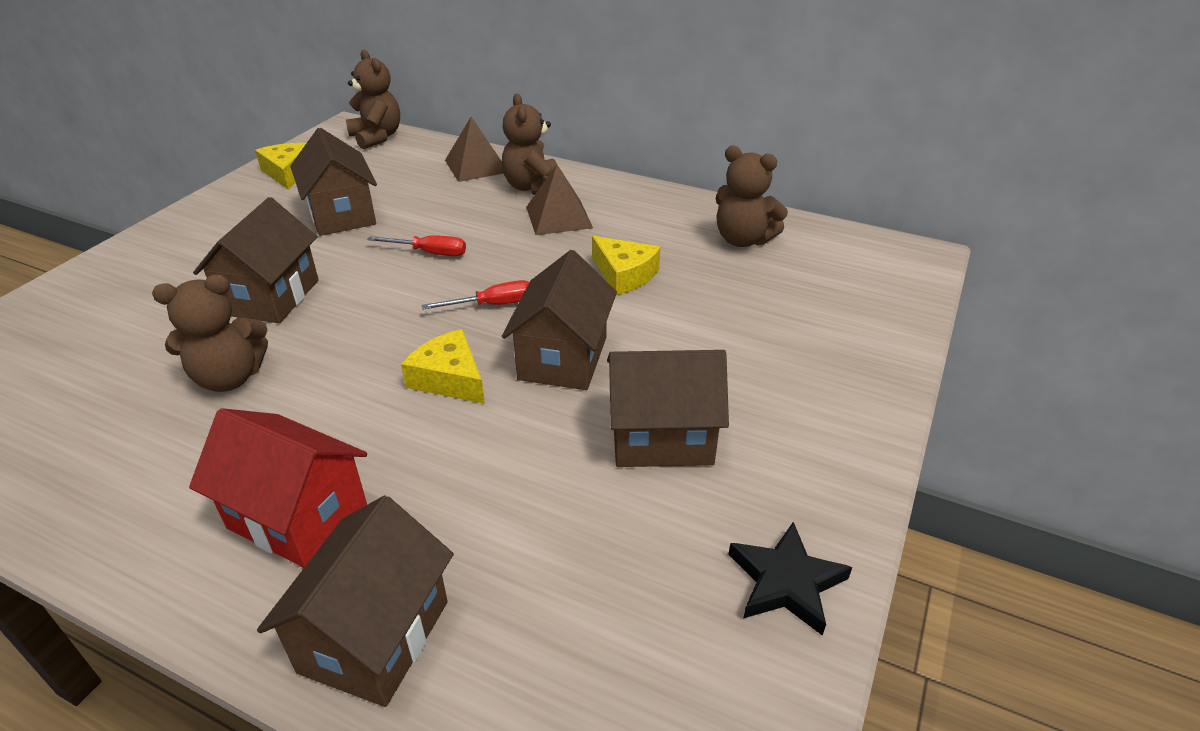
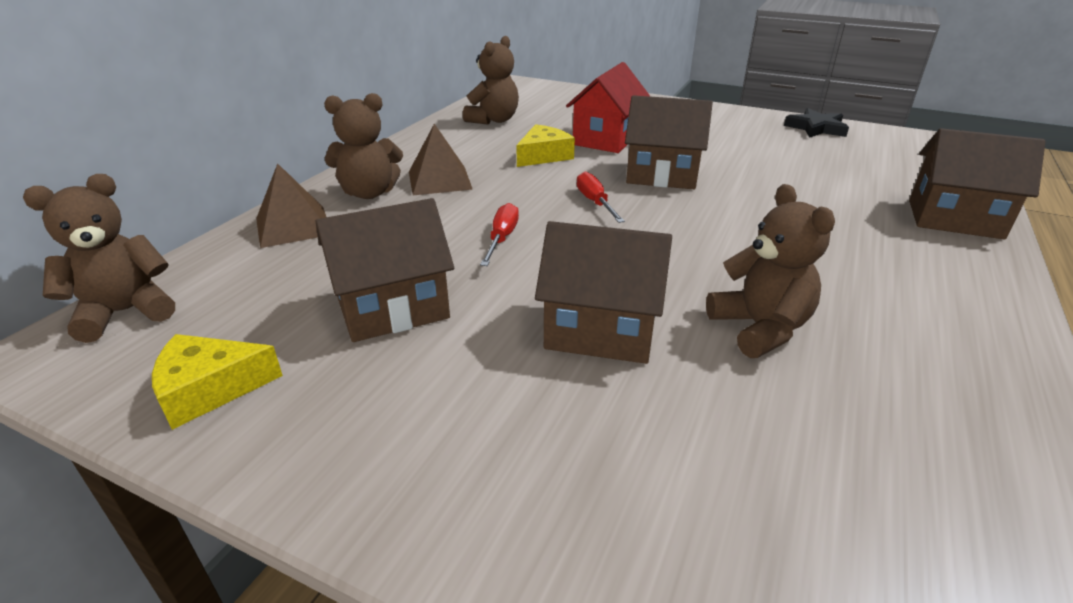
camera: 90 degrees left, 5 degrees down
red house [189,408,367,568] -> red house moved to [566,62,650,153]
yellow cheese [401,329,485,404] -> none
brown house [607,350,729,467] -> none

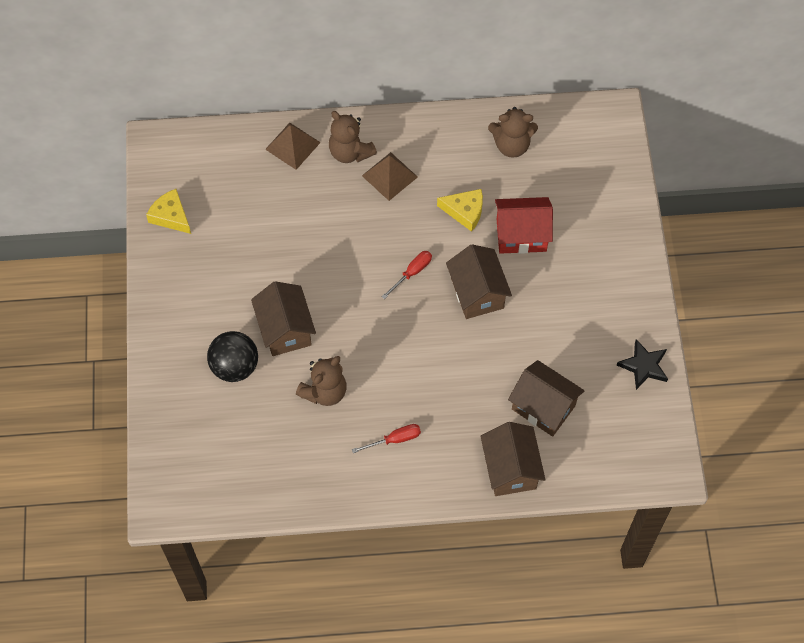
camera: 60 degrees right, 30 degrees up
brown teddy bear [23,174,175,343] -> none
brown house [316,198,454,342] -> brown house moved to [508,360,585,436]
red screwdriver [480,203,519,266] -> red screwdriver moved to [352,424,421,453]
none -> black ball [207,331,258,382]

